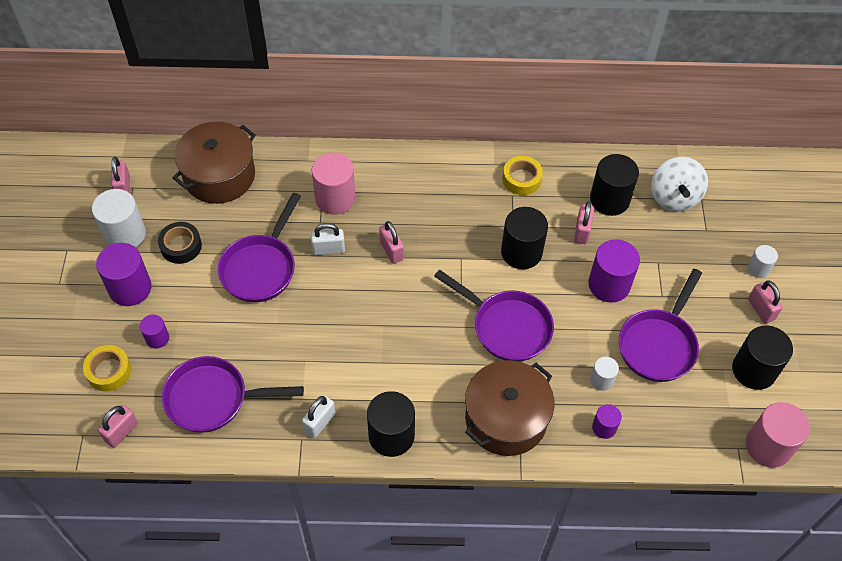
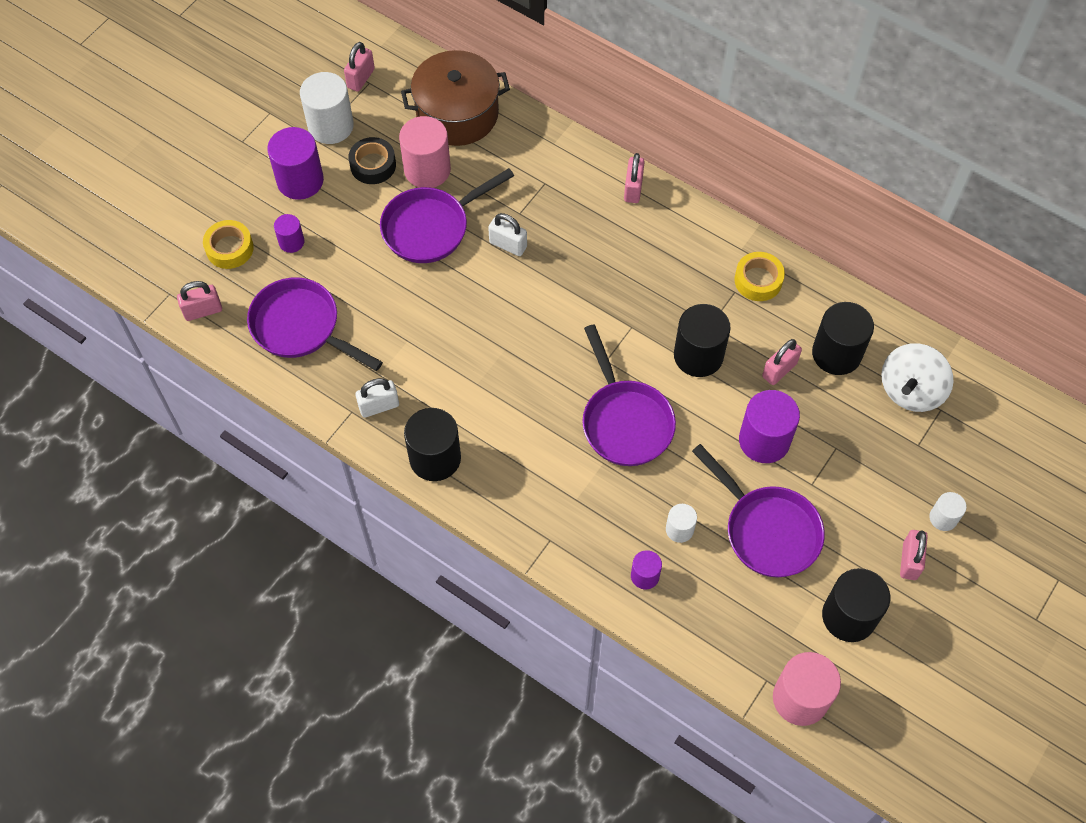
camera: 35 degrees right, 5 degrees up
pink cylinder [312,153,356,215] -> pink cylinder moved to [399,116,451,188]
pink padlock [379,221,404,264] -> pink padlock moved to [624,153,645,203]
brown pot [465,360,555,456] -> none
purple pan [619,269,702,382] -> purple pan turned 105 degrees counterclockwise [692,444,825,577]

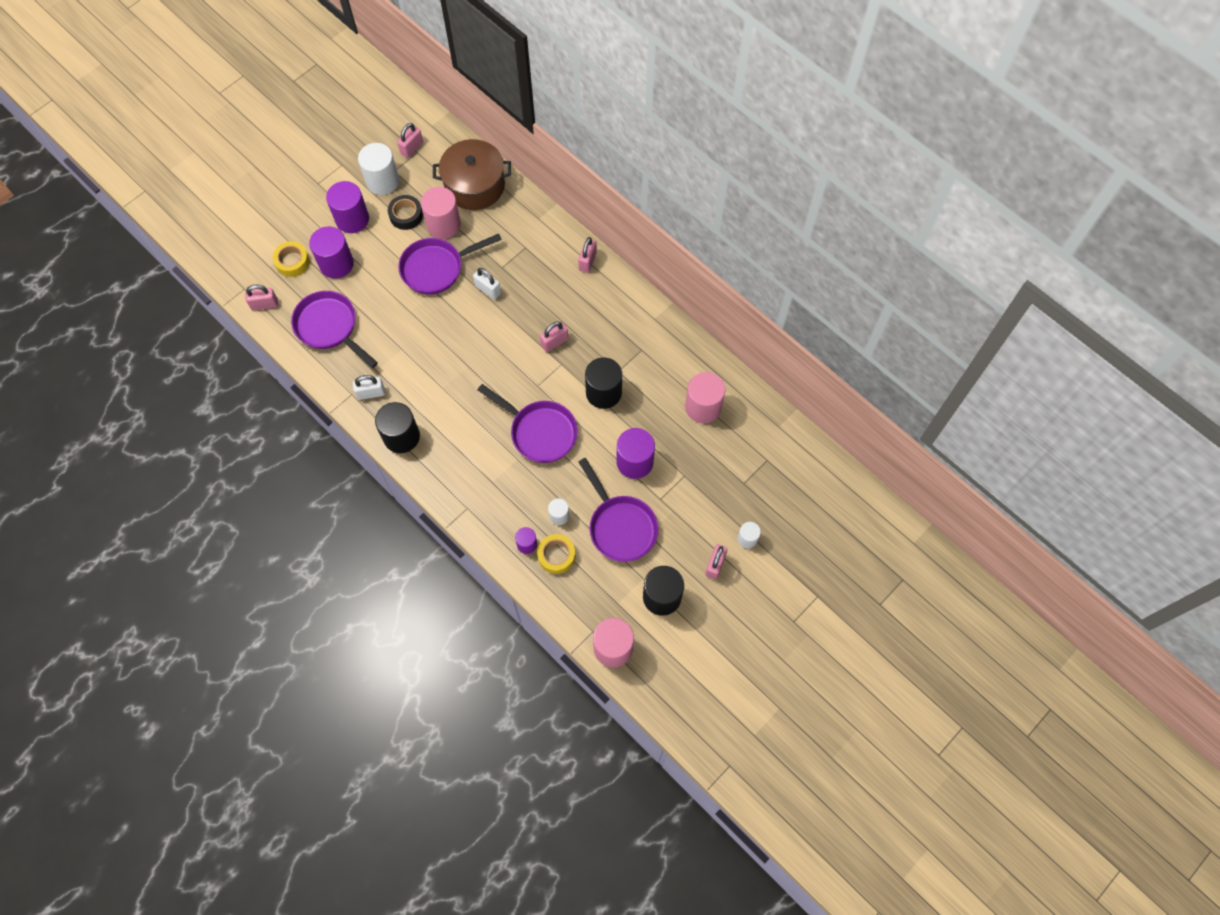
camera: 10 degrees right, 5 degrees up
purple cylinder [274,214,304,253] -> purple cylinder [309,226,354,279], size x1.87
purple pan [582,324,676,466] -> purple pan turned 45 degrees counterclockwise [478,384,578,463]
yellow tape [734,252,785,301] -> yellow tape moved to [537,534,575,574]
pink padlock [762,339,802,385] -> pink padlock moved to [540,321,568,352]
black cylinder [812,302,874,375] -> pink cylinder [685,372,725,423]
white spinning top [881,343,953,412] -> none

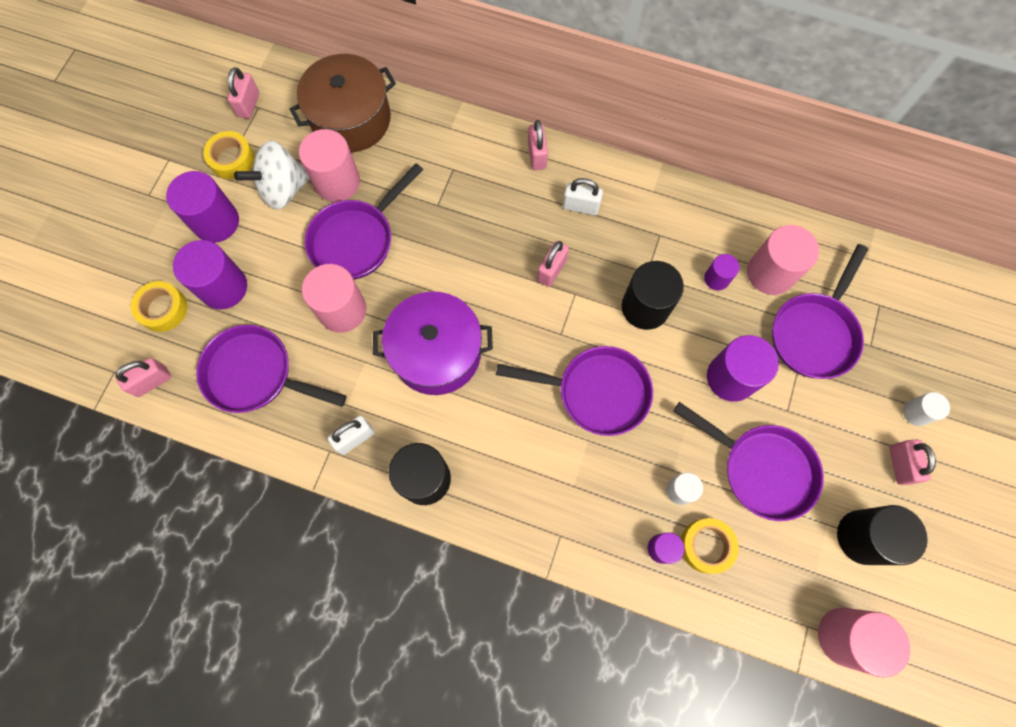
camera: 25 degrees left, 5 degrees up
white cylinder [358,143,399,195] -> yellow tape [203,131,254,179]
black tape [388,195,423,230] -> white spinning top [234,141,310,210]
white padlock [473,268,501,299] -> white padlock moved to [563,178,603,215]
none -> pink cylinder [302,264,366,333]
none -> purple pot [373,291,493,395]
none -> purple cylinder [704,254,740,290]
none -> purple pan [772,244,868,379]

